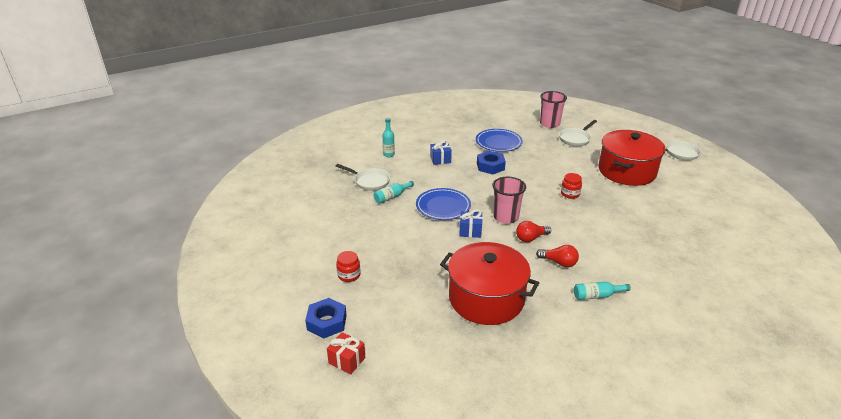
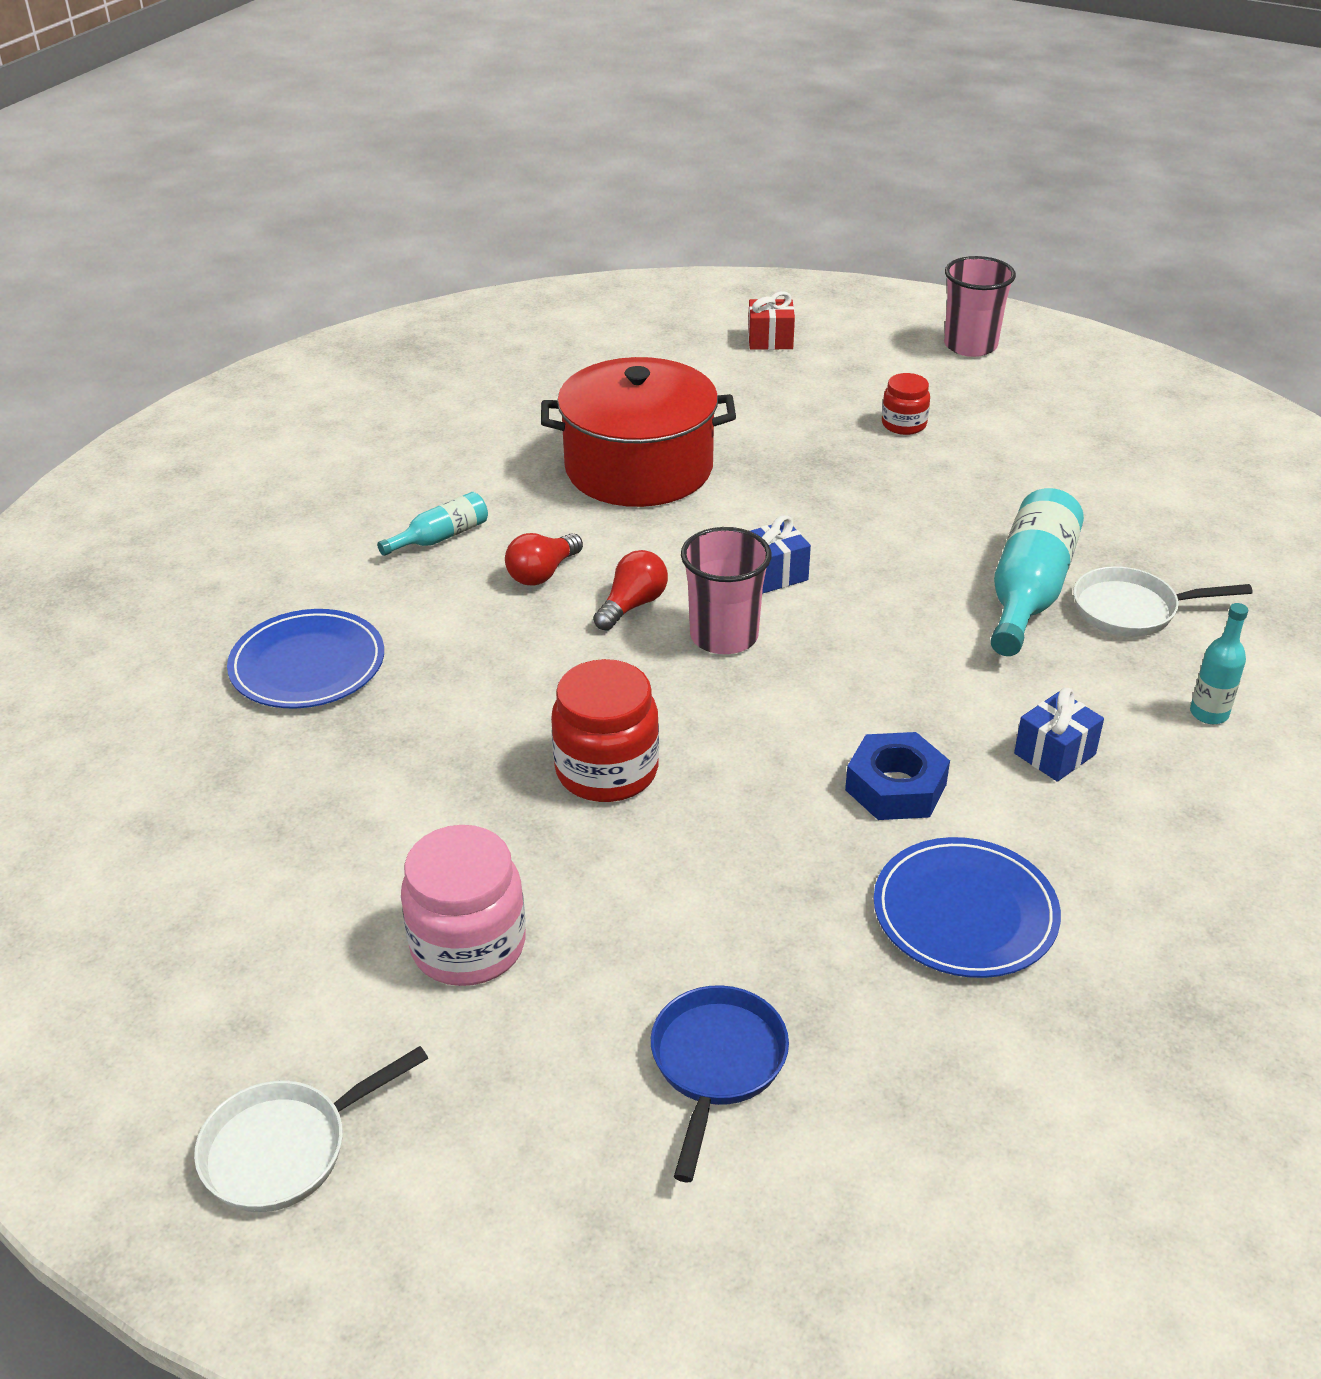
camera: 150 degrees right, 5 degrees up
blue nut [305,298,347,338] -> none
turquoise bottle [374,181,414,204] -> turquoise bottle [991,488,1084,656], size x1.88
blue plate [416,188,471,220] -> blue plate moved to [227,609,384,708]
red light bulb [536,245,579,267] -> red light bulb turned 45 degrees counterclockwise [505,533,583,586]
pink cup [540,91,567,128] -> pink cup moved to [944,256,1016,357]
white pan [559,120,597,146] -> blue pan [651,985,789,1182]
red jar [561,173,582,199] -> red jar [551,659,659,802], size x1.73
red pot [599,130,666,186] -> pink jar [401,825,526,986]

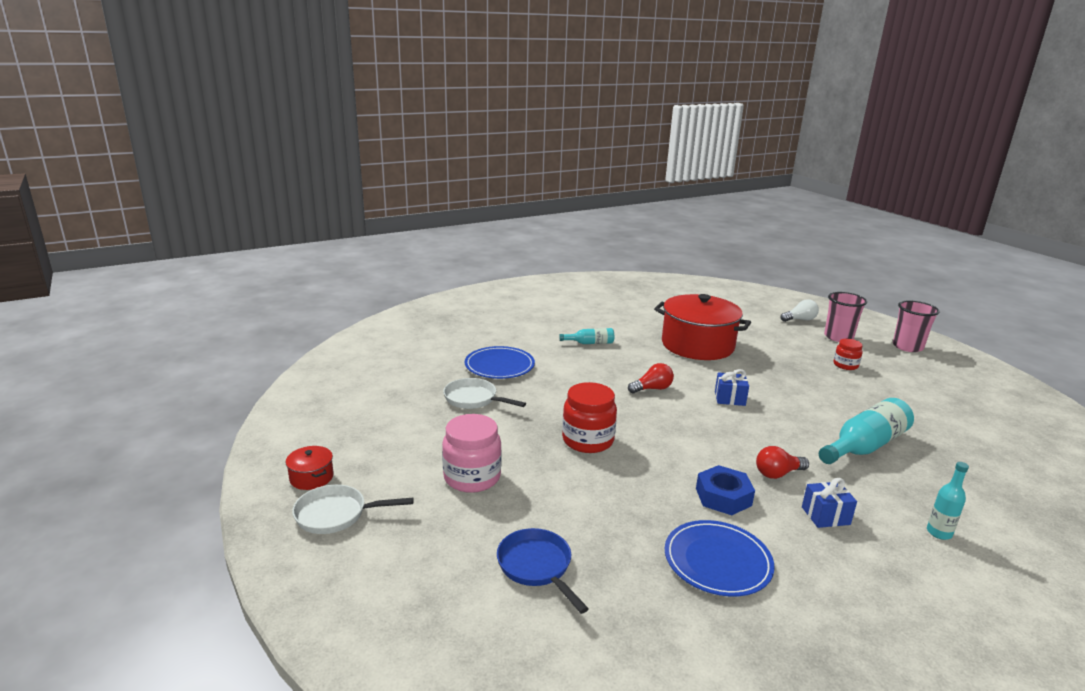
camera: 30 degrees right, 15 degrees down
red light bulb [505,533,583,586] -> red light bulb moved to [756,446,809,479]
blue pan [651,985,789,1182] -> blue pan turned 75 degrees counterclockwise [497,528,589,614]
pink cup [681,527,772,654] -> pink cup moved to [824,292,867,342]
red gift [748,291,795,350] -> white light bulb [780,299,819,322]
white pan [1073,566,1253,637] -> white pan moved to [443,378,526,409]
none -> red pot [285,446,334,490]

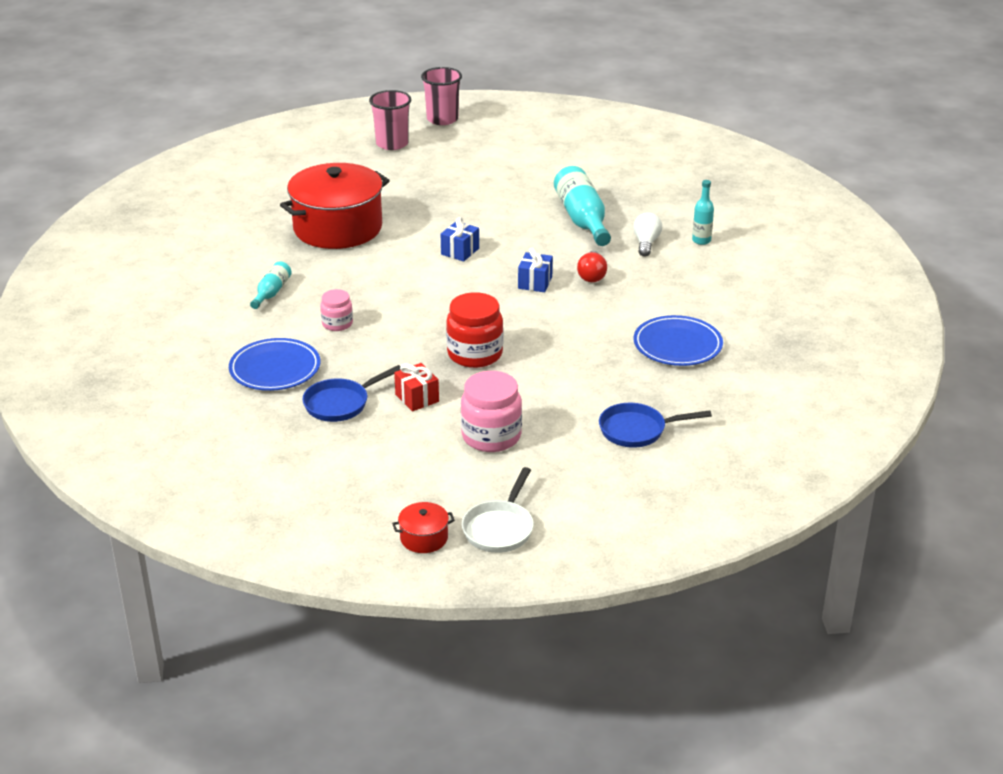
camera: 65 degrees left, 10 degrees up
white pan [443,378,526,409] -> blue pan [302,365,400,422]
red light bulb [628,363,674,393] -> none
blue nut [696,465,755,515] -> none
white light bulb [780,299,819,322] -> white light bulb moved to [633,212,662,257]
blue gift [802,478,857,528] -> blue gift moved to [518,248,553,292]
red jar [834,339,863,370] -> none
none -> pink jar [320,289,353,331]
none -> red gift [394,363,439,411]

